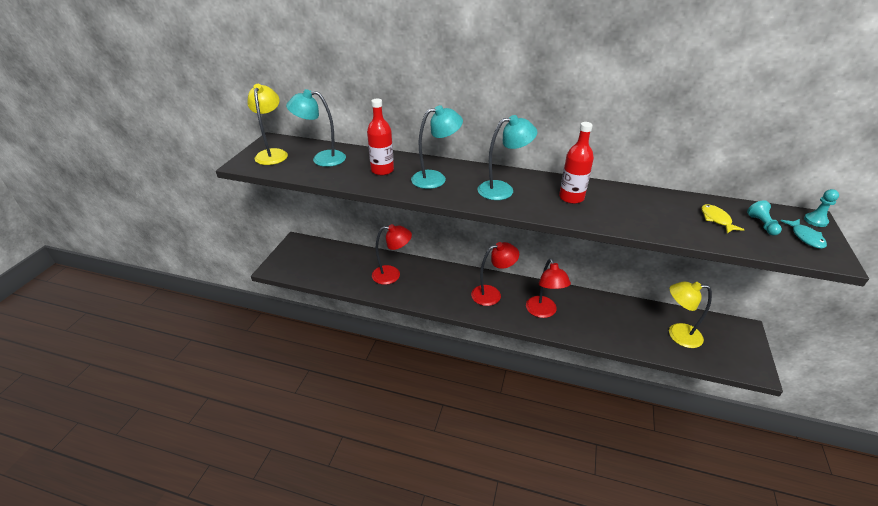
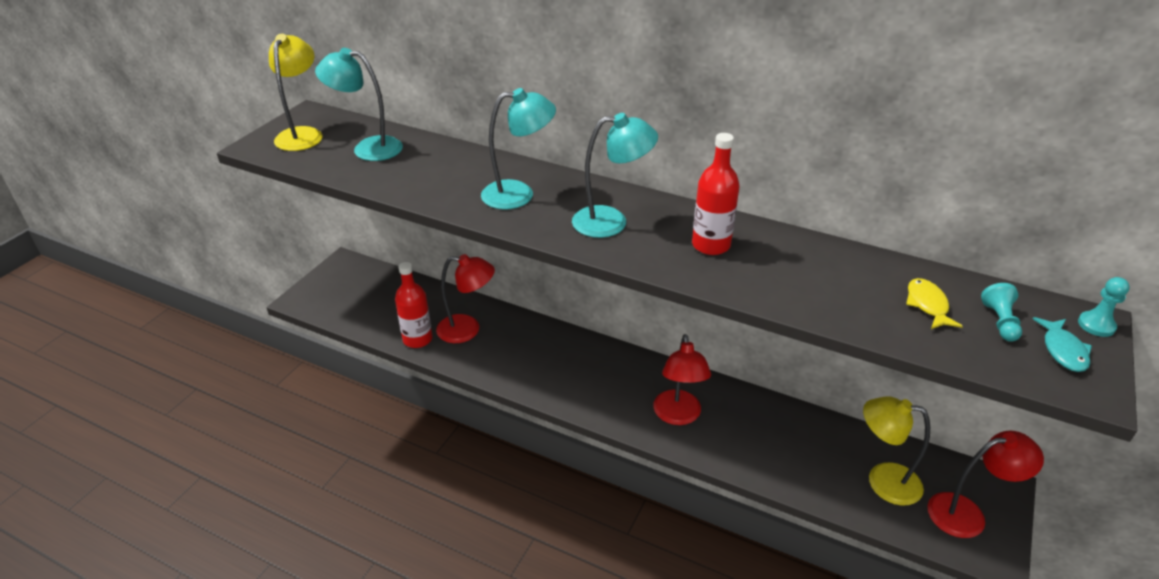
camera: 10 degrees right, 0 degrees up
red bottle [367,99,394,175] -> red bottle moved to [395,262,433,348]
red lamp [471,242,519,306] -> red lamp moved to [927,431,1044,538]

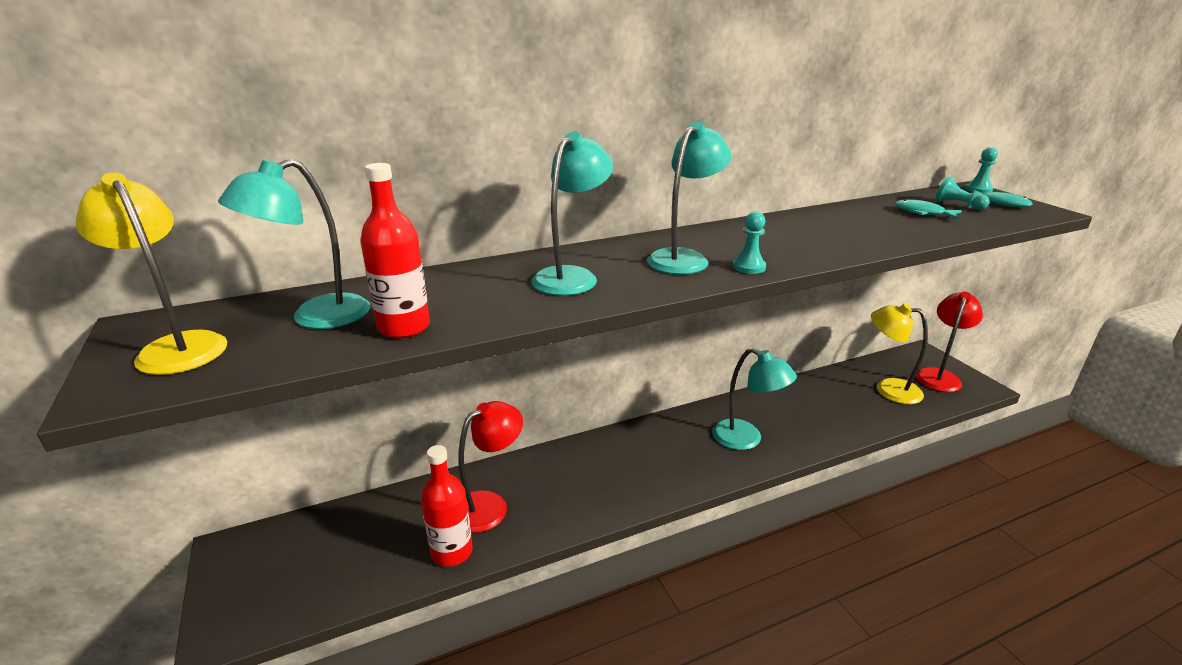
camera: 50 degrees left, 10 degrees down
red lamp [653,334,711,425] -> turquoise lamp [712,348,797,450]
red bottle [692,133,740,255] -> red bottle moved to [360,163,430,338]
yellow lamp [863,396,930,506] -> yellow lamp turned 60 degrees clockwise [871,303,928,404]
yellow fish [906,278,963,329] -> turquoise fish [895,199,962,219]
none -> turquoise pawn [733,211,766,274]

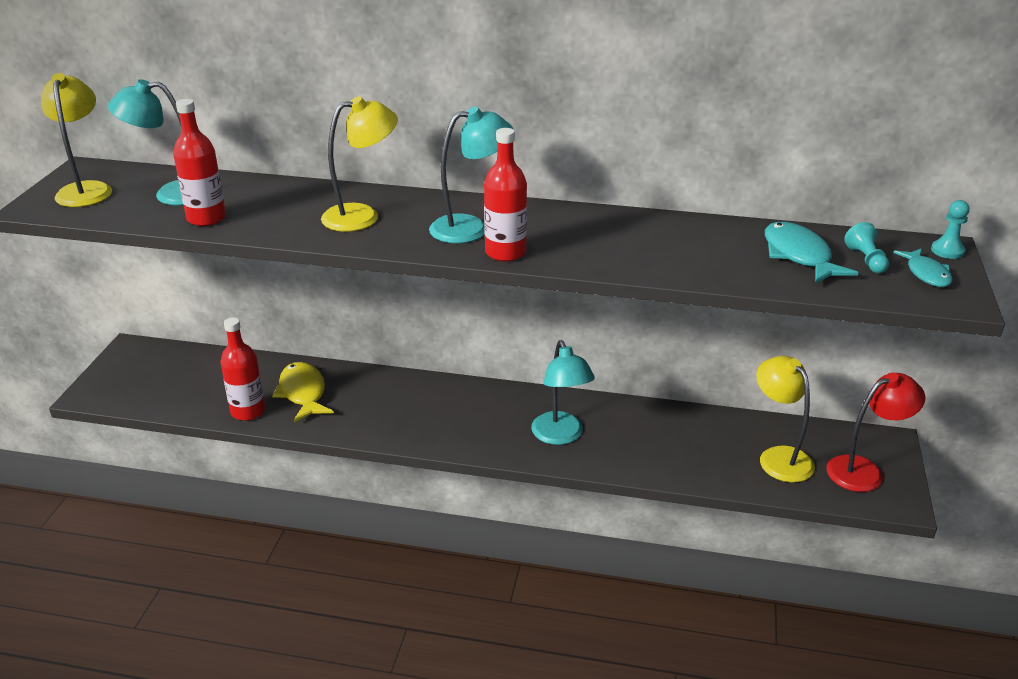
camera: 35 degrees right, 5 degrees up
red lamp [459,401,523,533] -> yellow fish [272,362,334,422]
turquoise lamp [531,132,613,296] -> yellow lamp [321,96,398,232]
turquoise pawn [733,211,766,274] -> red bottle [484,128,527,262]
turquoise fish [895,199,962,219] -> turquoise fish [765,222,858,284], size x1.58

